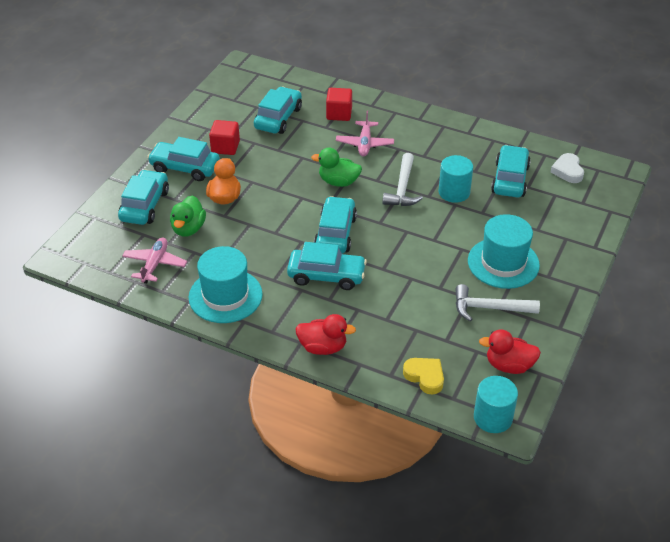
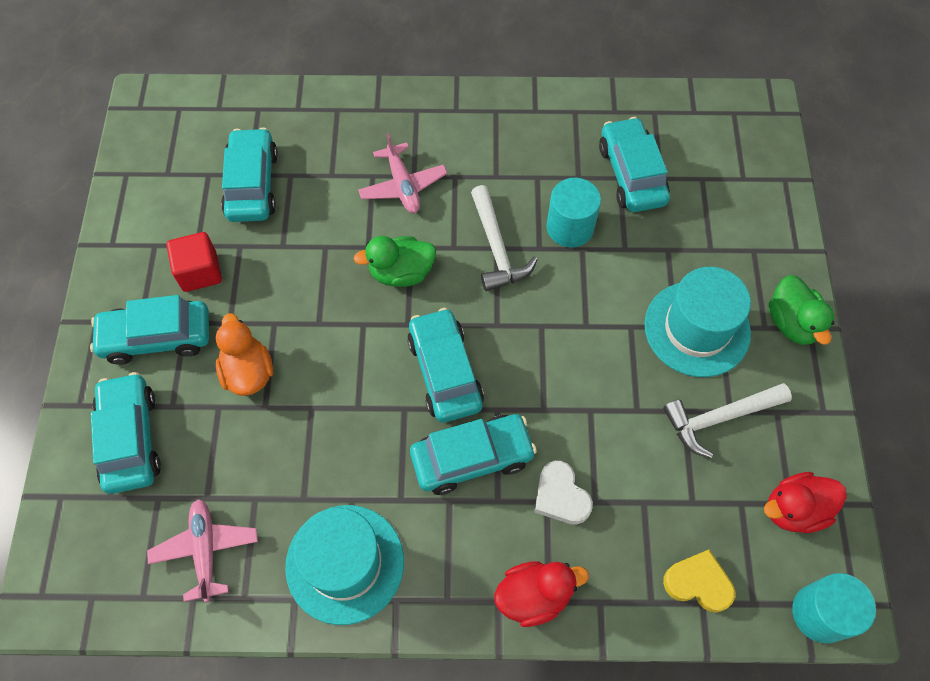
camera: 25 degrees left, 20 degrees up
green duck [170,195,206,237] -> green duck moved to [769,275,834,345]
red cube [326,88,352,121] -> none
white heart [550,153,584,183] -> white heart moved to [534,461,593,525]

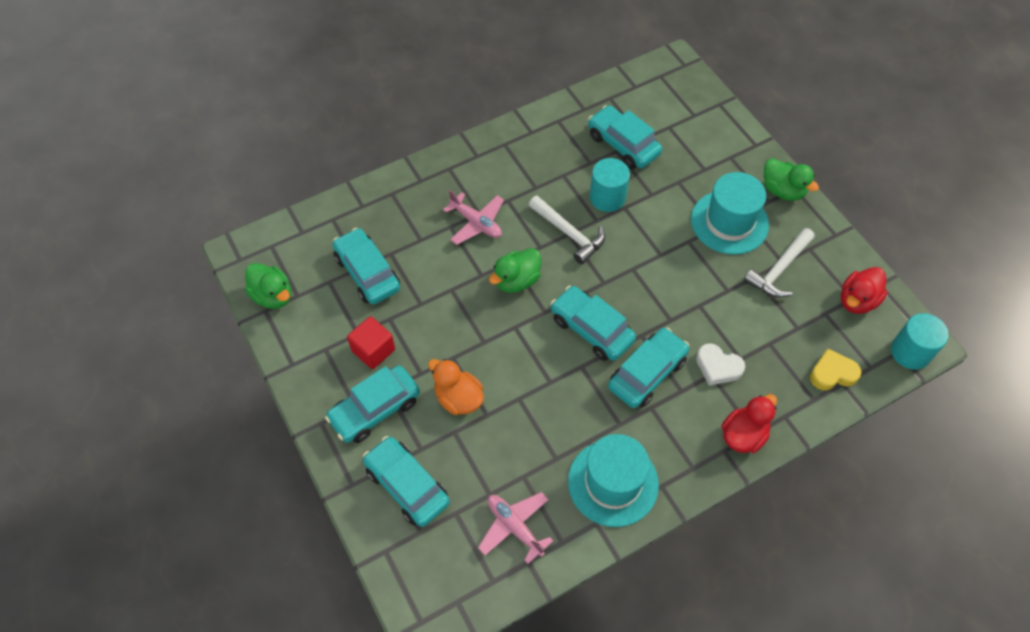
camera: 30 degrees left, 5 degrees down
none -> green duck [245,263,291,309]

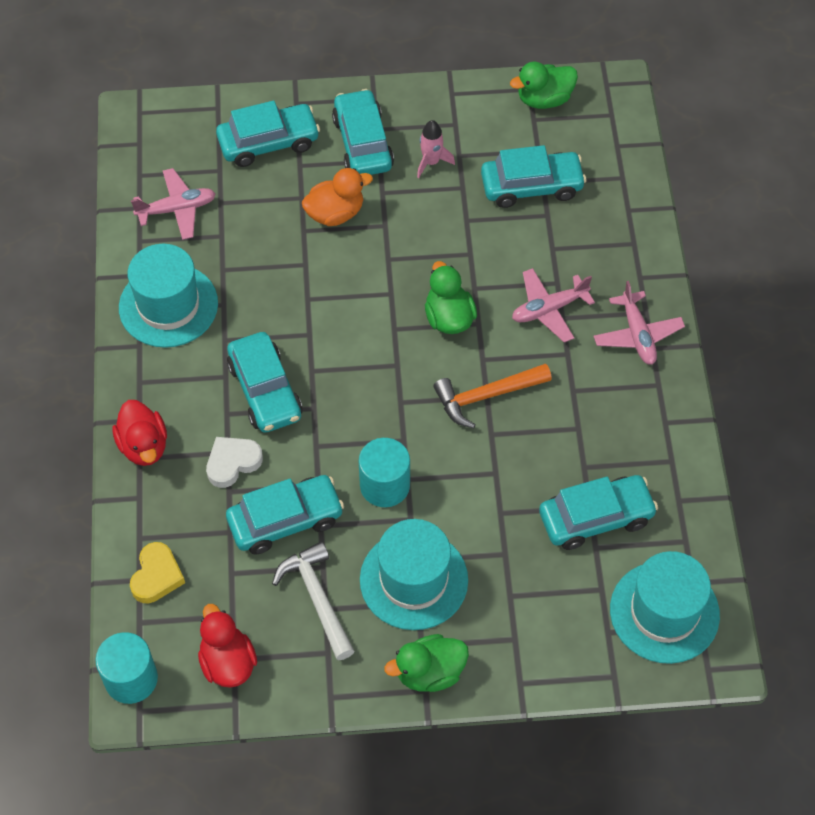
camera: 115 degrees right, 0 degrees up
red cube [347,317,395,369] -> pink rocket [417,120,455,178]
white hammer [529,196,605,265] -> orange hammer [433,364,552,428]
turquoise car [550,286,636,361] -> turquoise car moved to [226,475,344,554]
turquoise cylinder [590,158,630,212] -> turquoise cylinder moved to [359,438,410,507]
none -> pink plane [593,281,685,365]
none -> turquoise hat [610,551,720,664]

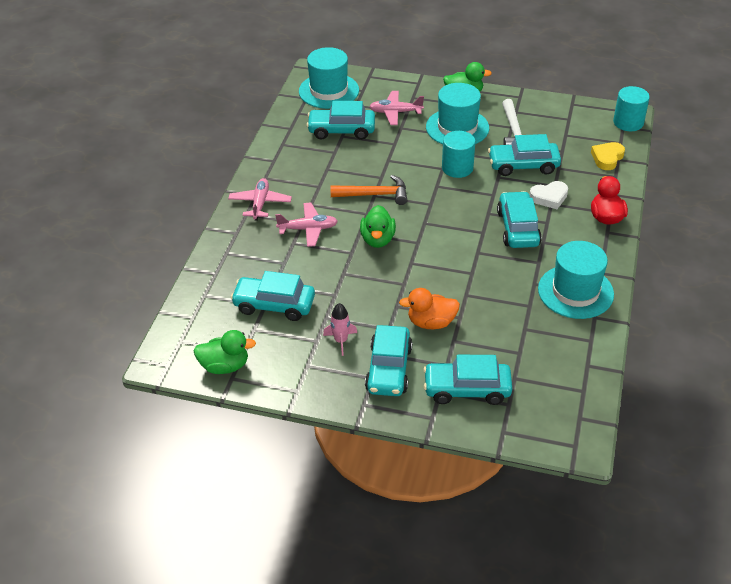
camera: 160 degrees left, 15 degrees down
pink plane [131,168,216,240] -> pink plane moved to [369,91,424,125]
red duck [198,604,257,688] -> none

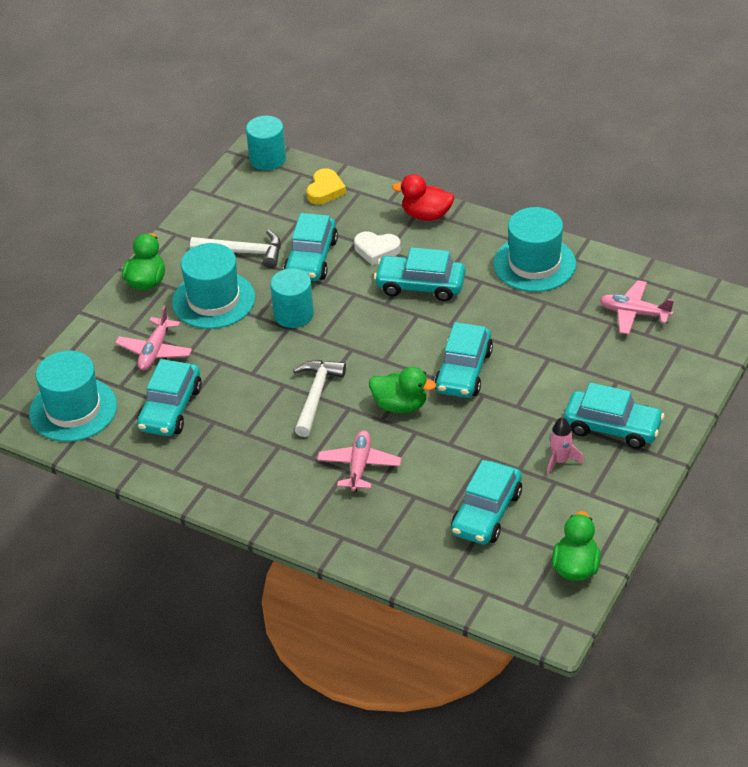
camera: 75 degrees left, 0 degrees up
pink plane [228,178,292,221] -> pink plane moved to [600,280,674,334]
orange hammer [331,175,407,205] -> white hammer [293,360,346,437]
orange duck [399,288,460,329] -> none
turquoise car [423,355,512,405] -> turquoise car moved to [434,322,493,398]
white heart [530,181,568,209] -> white heart turned 105 degrees clockwise [354,231,401,265]
yellow heart [591,142,625,170] -> yellow heart turned 120 degrees counterclockwise [307,168,346,205]

